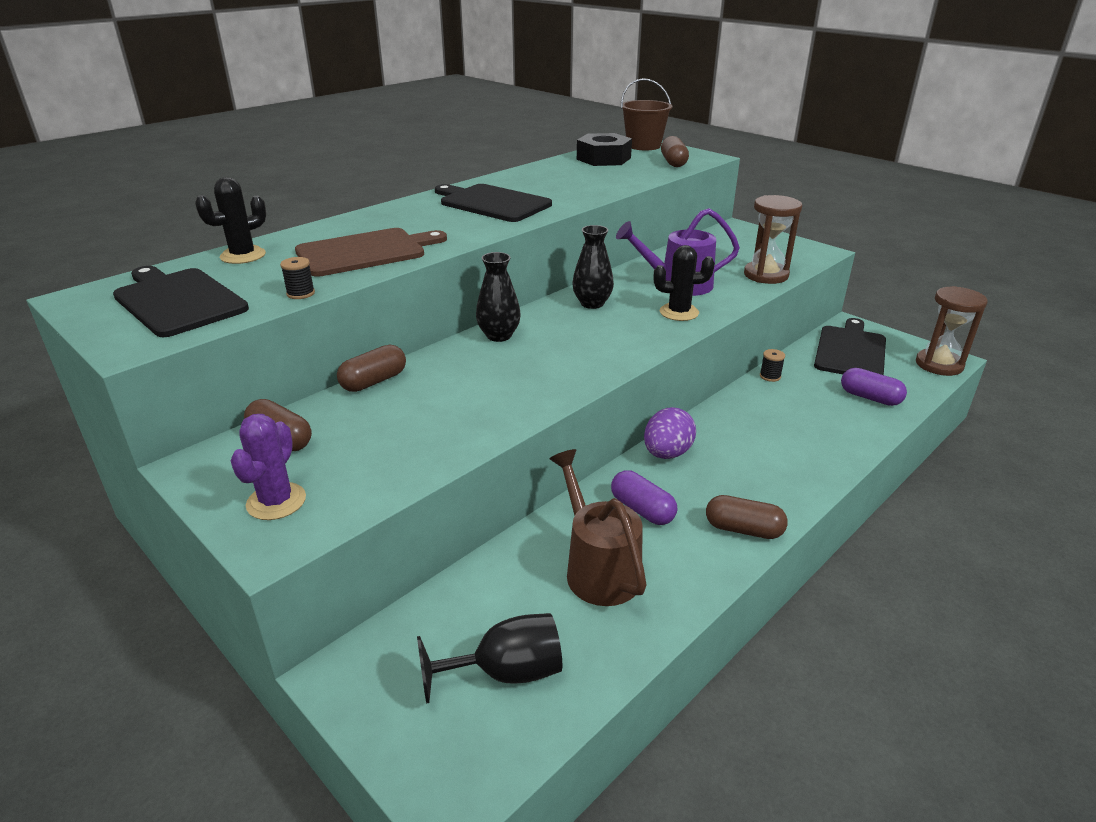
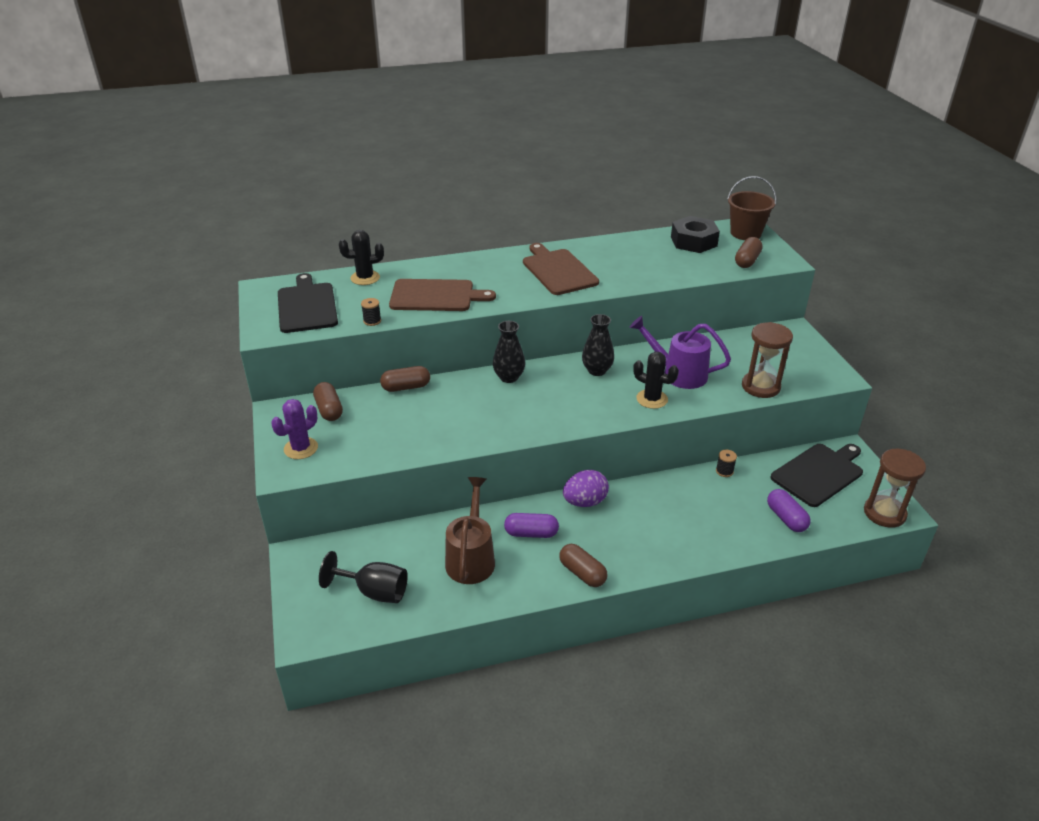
camera: 30 degrees right, 5 degrees up
black cutting board [435,184,552,222] -> brown cutting board [523,243,599,295]
purple capsule [611,470,677,525] -> purple capsule turned 75 degrees counterclockwise [504,513,559,538]

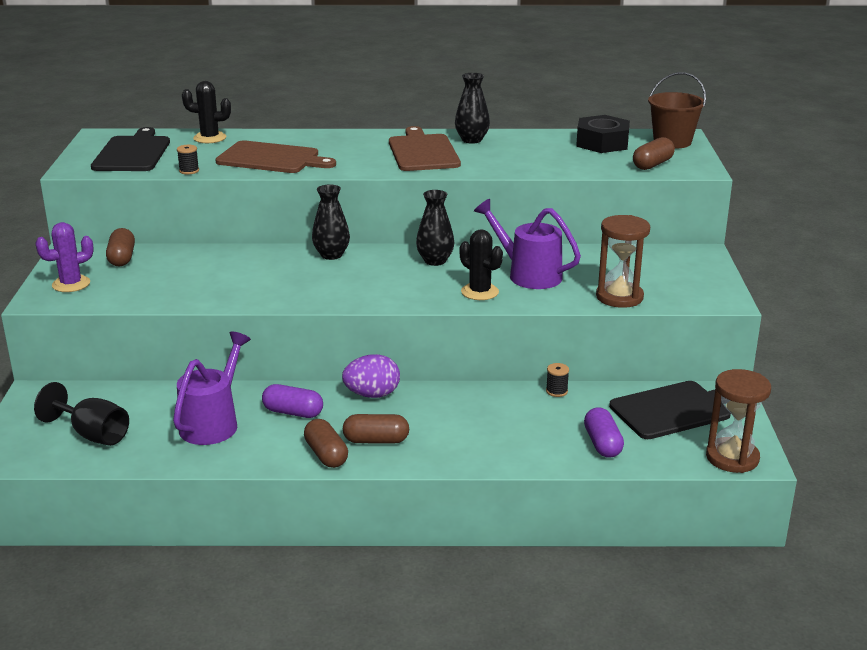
camera: 15 degrees right, 10 degrees down
brown capsule [380,366,430,392] -> brown capsule moved to [343,414,409,444]
brown watering can [445,477,495,584] -> purple watering can [173,332,251,445]
none -> black vase [455,73,490,144]

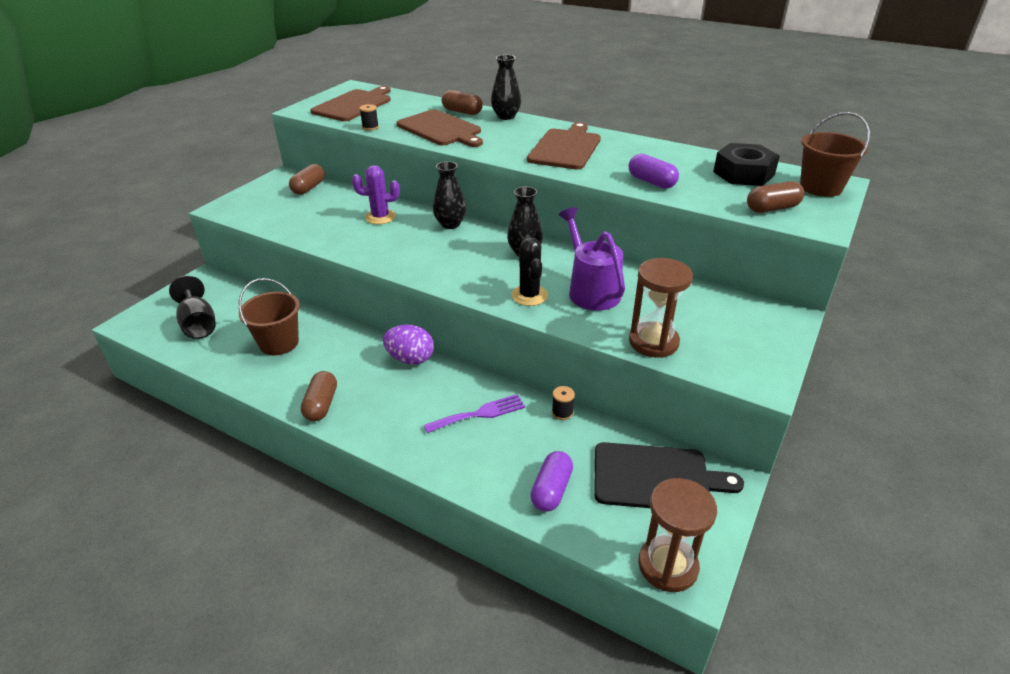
camera: 30 degrees right, 10 degrees up
purple cactus [35,222,94,292] -> purple cactus moved to [352,165,400,224]
black cutting board [91,127,170,171] -> brown cutting board [310,86,391,121]
purple watering can [173,332,251,445] -> brown bucket [239,278,300,355]
black cactus [182,81,231,143] -> none
purple capsule [262,384,323,418] -> purple capsule moved to [629,154,679,189]
brown capsule [343,414,409,444] -> brown capsule moved to [442,90,483,115]
black vase [455,73,490,144] -> black vase moved to [491,55,521,120]
none -> purple fork [424,394,525,433]

